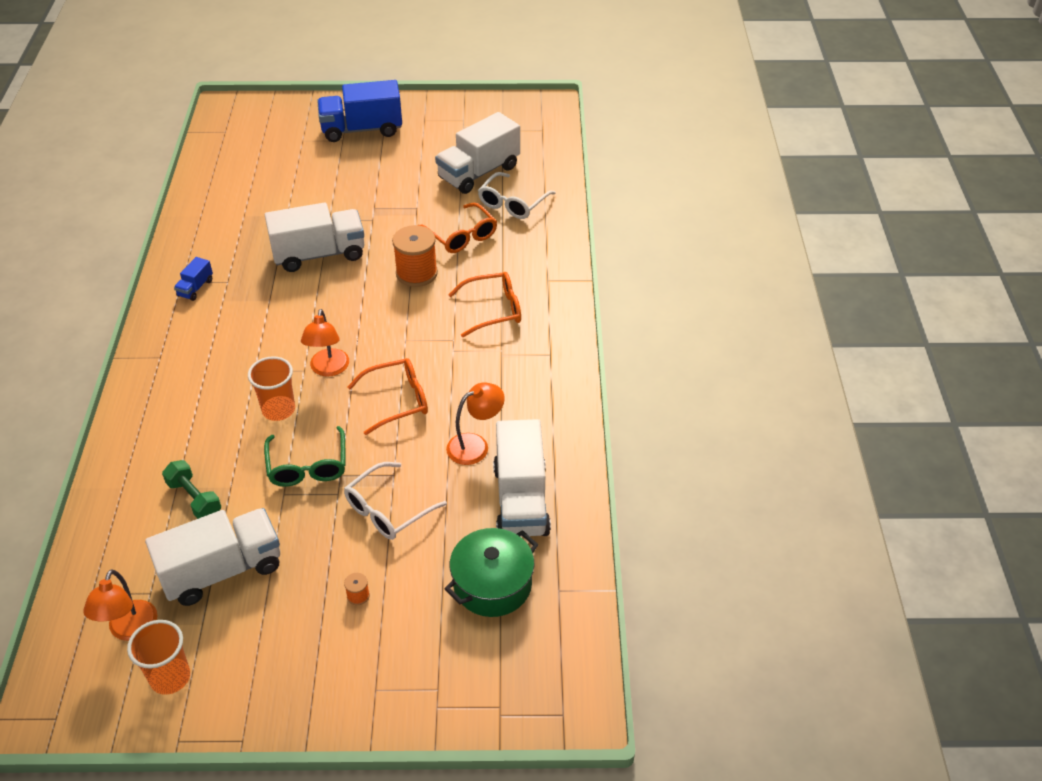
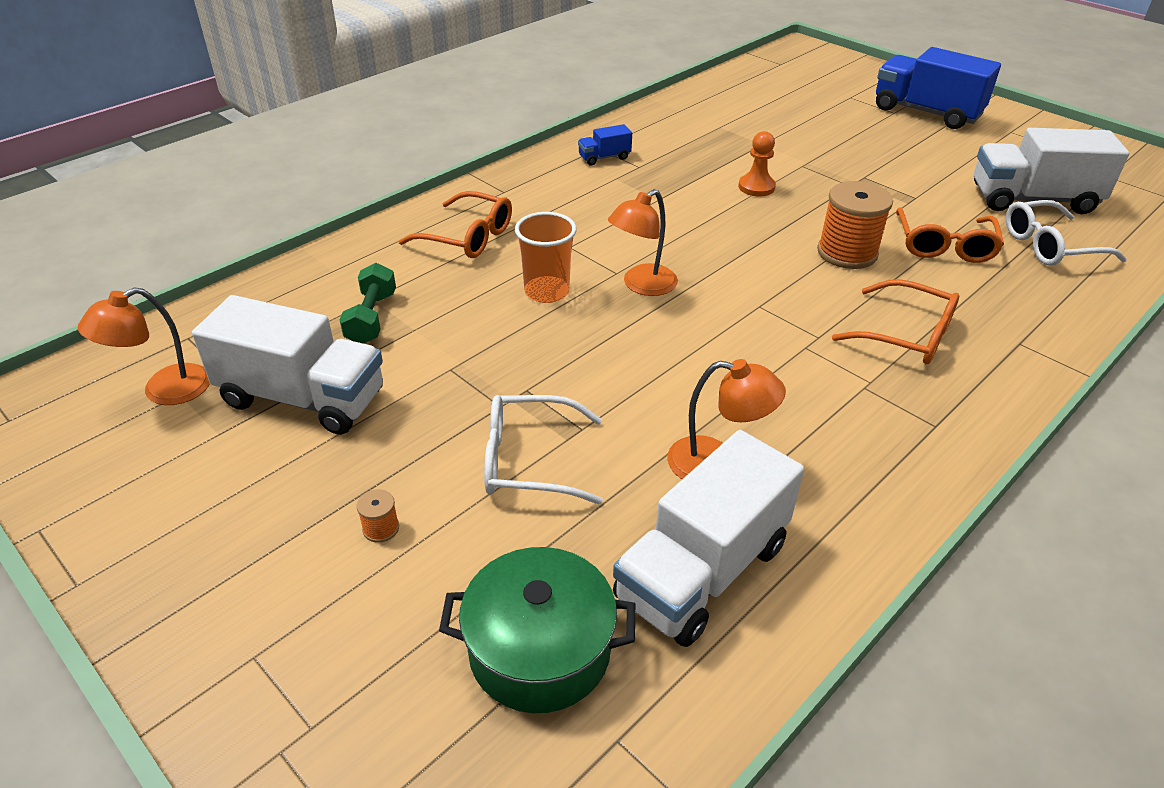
camera: 45 degrees right, 5 degrees down
orange cup [127,620,190,695] -> none
green glasses [264,426,345,487] -> none
white truck [265,202,364,272] -> orange pawn [738,131,776,197]
orange glasses [347,358,428,435] -> orange glasses moved to [398,191,512,258]

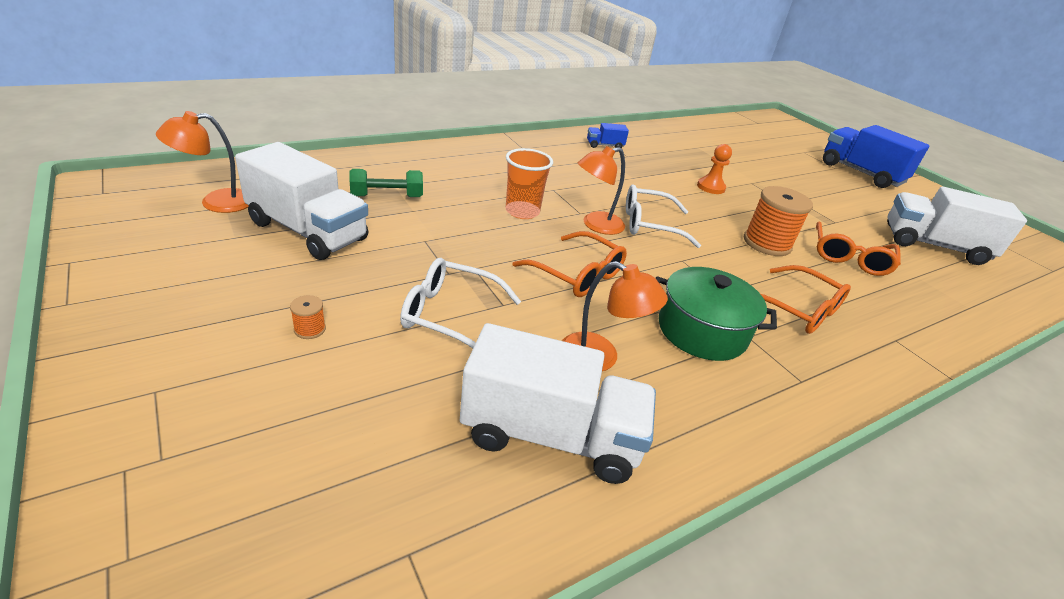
camera: 10 degrees right, 5 degrees down
green dumbbell [340,263,396,344] -> green dumbbell turned 60 degrees clockwise [350,169,423,197]
orange glasses [398,191,512,258] -> orange glasses moved to [513,231,627,297]
green pot [439,547,635,713] -> green pot moved to [655,267,777,361]
white truck [613,430,804,647] -> white truck turned 135 degrees counterclockwise [460,323,656,484]
white glasses [1006,200,1127,266] -> white glasses moved to [626,185,701,248]

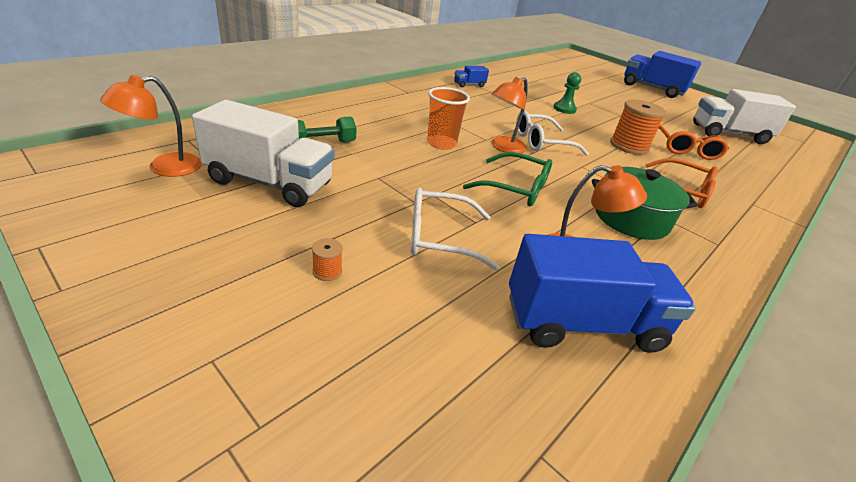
camera: 15 degrees left, 0 degrees up
white truck [460,323,656,484] -> blue truck [509,234,696,353]
orange glasses [513,231,627,297] -> green glasses [463,152,552,206]
orange pawn [697,144,732,194] -> green pawn [553,72,581,114]

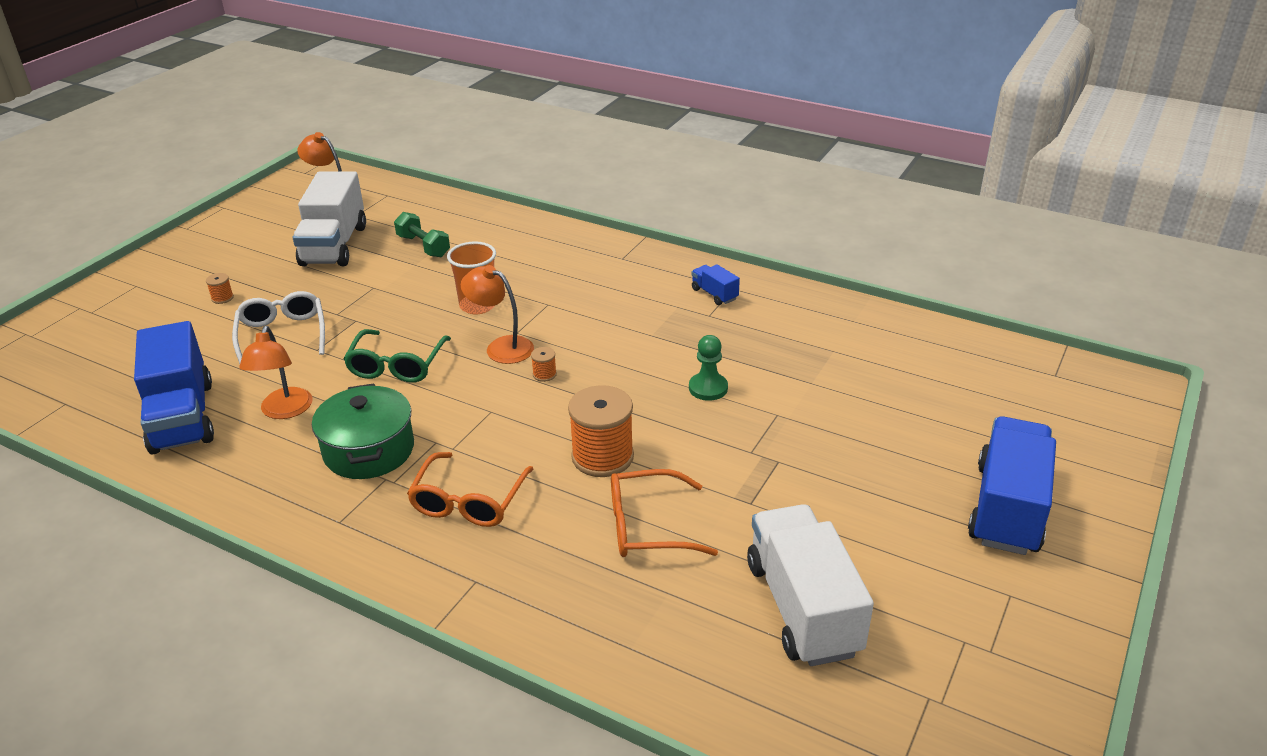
camera: 80 degrees right, 0 degrees up
white glasses [516,111,589,156] -> orange spool [531,347,557,382]

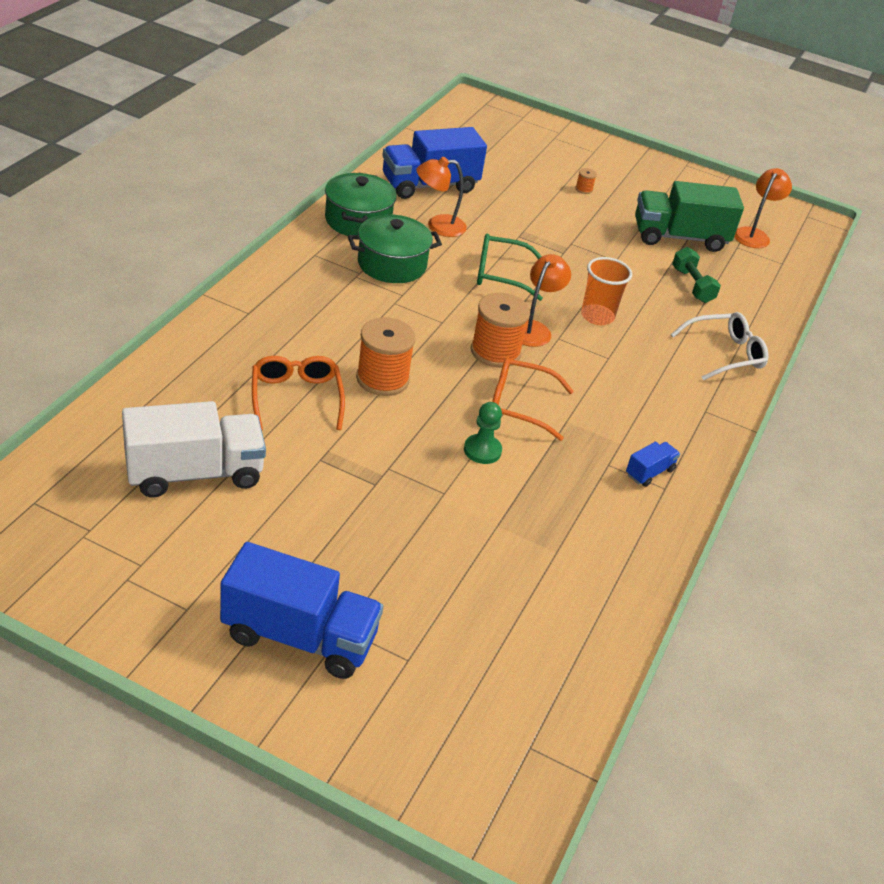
camera: 80 degrees right, 5 degrees up
white glasses [232,291,325,364] -> white glasses moved to [671,312,768,380]
white truck [293,171,366,266] -> green truck [635,181,744,252]
green dumbbell [394,212,450,257] -> green dumbbell turned 60 degrees counterclockwise [672,247,721,303]
orange glasses [407,452,533,527] -> orange glasses moved to [492,357,574,441]
orange spool [531,347,557,382] -> orange spool [471,293,530,368], size x2.35
none -> green pot [325,173,397,236]

